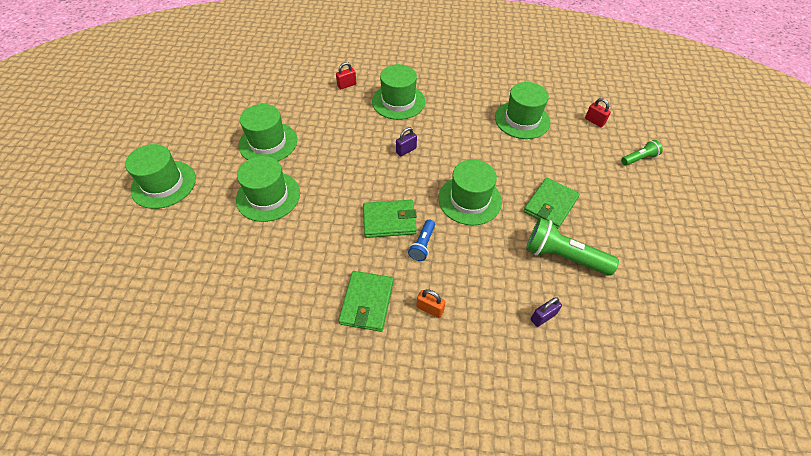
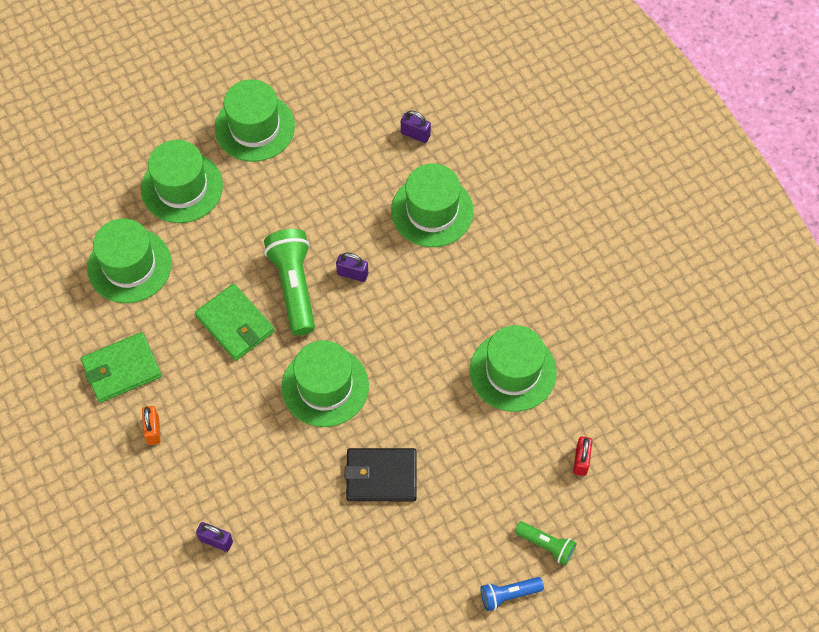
camera: 55 degrees right, 10 degrees up
green hat [125,144,196,209] -> green hat moved to [87,219,172,303]
red padlock [336,62,356,90] -> purple padlock [401,110,431,143]
blue flashlight [408,220,435,261] -> blue flashlight moved to [480,577,544,611]
green wallet [523,178,580,229] -> black wallet [345,448,417,501]
green flashlight [526,218,619,276] -> green flashlight moved to [264,229,315,335]

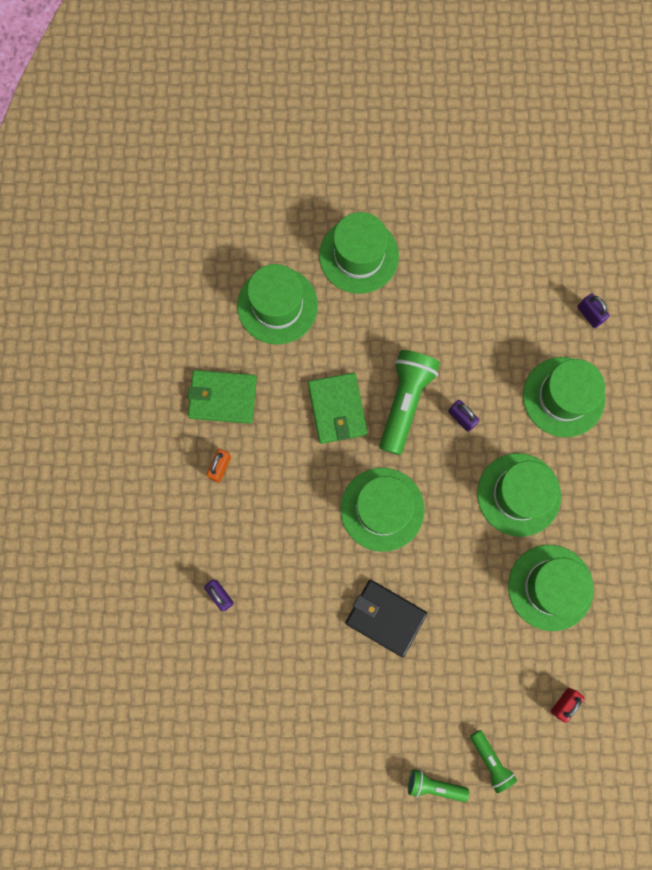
camera: 30 degrees right, 15 degrees up
green hat [215,79,295,162] -> green hat moved to [477,453,561,537]
blue flashlight [480,577,544,611] -> green flashlight [408,769,469,802]

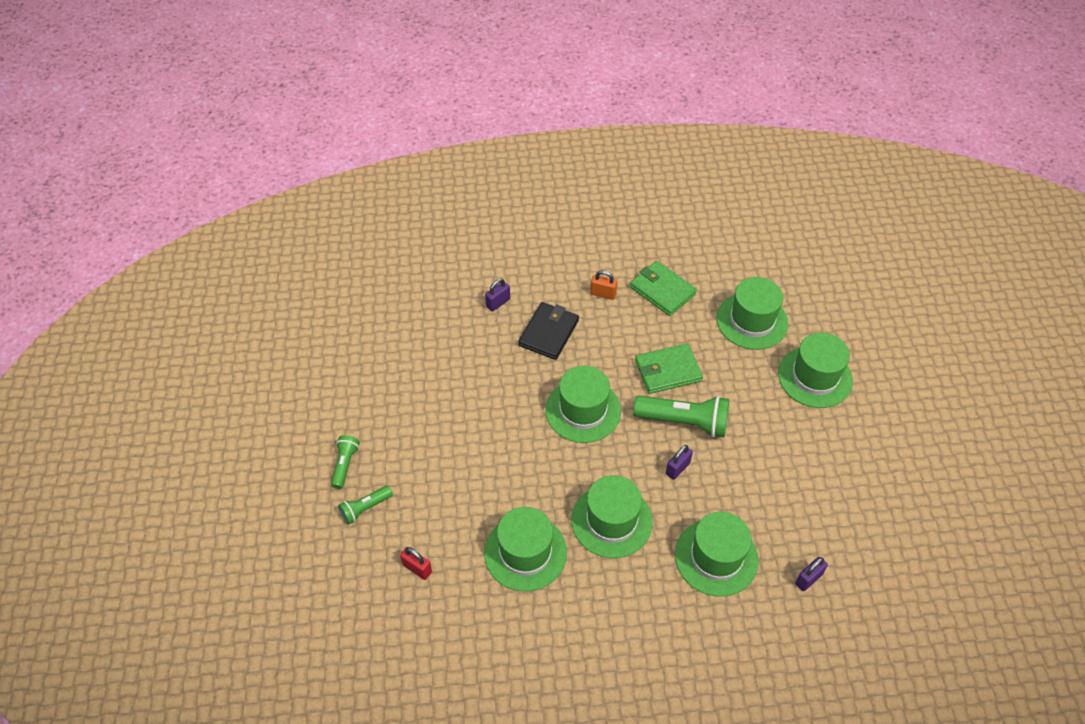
camera: 85 degrees right, 25 degrees down
green wallet [188,370,257,424] -> green wallet turned 45 degrees counterclockwise [630,261,697,316]
black wallet [345,580,427,657] -> black wallet moved to [518,302,579,360]

